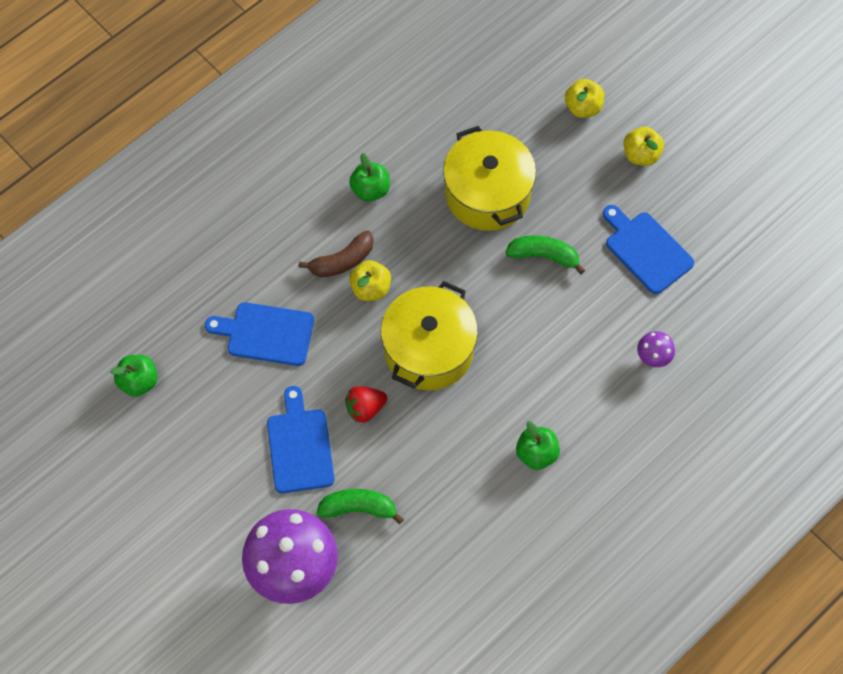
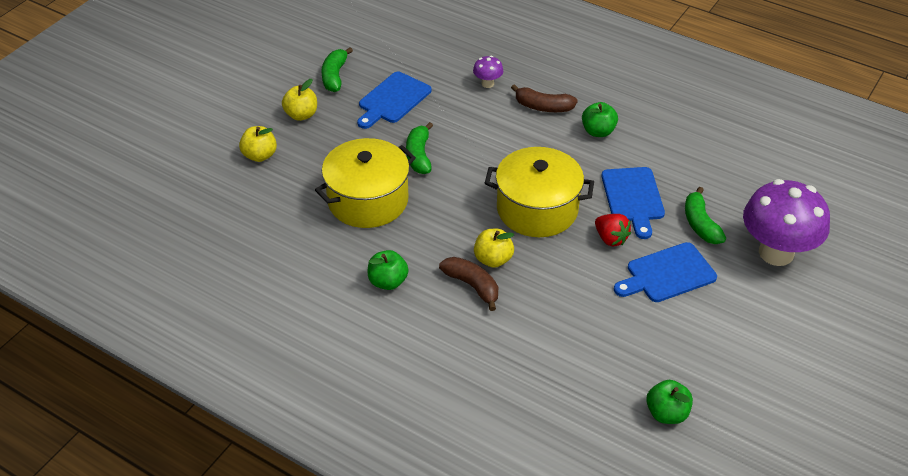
camera: 105 degrees left, 20 degrees down
blue cutting board [205,302,314,366] -> blue cutting board moved to [601,167,665,239]
none -> green banana [321,47,353,92]
none -> brown banana [511,84,578,112]

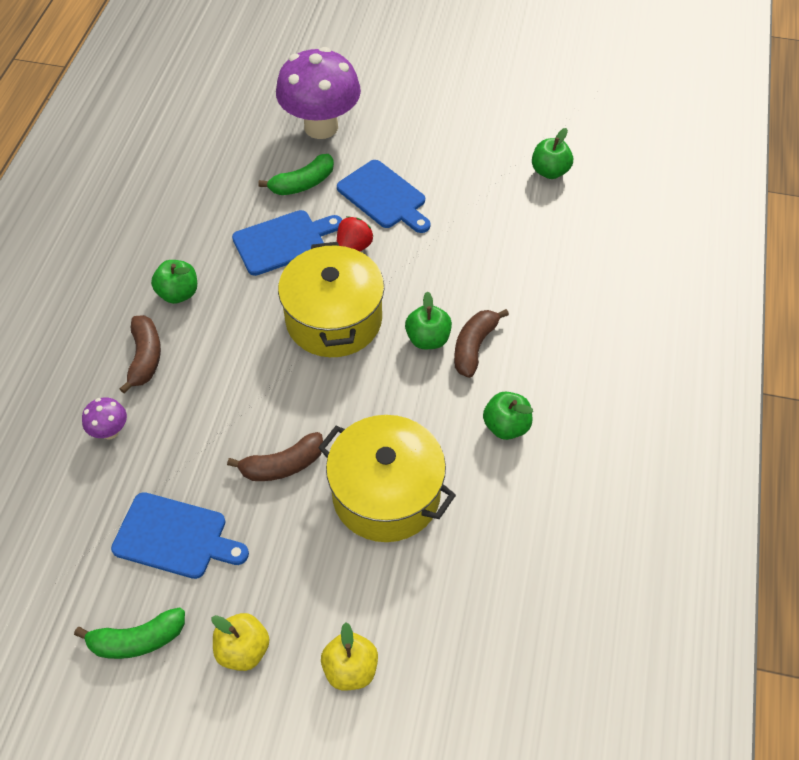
camera: 110 degrees left, 10 degrees up
green banana [406,122,433,174] -> brown banana [227,432,323,481]
yellow apple [474,229,514,268] -> green apple [405,292,452,349]

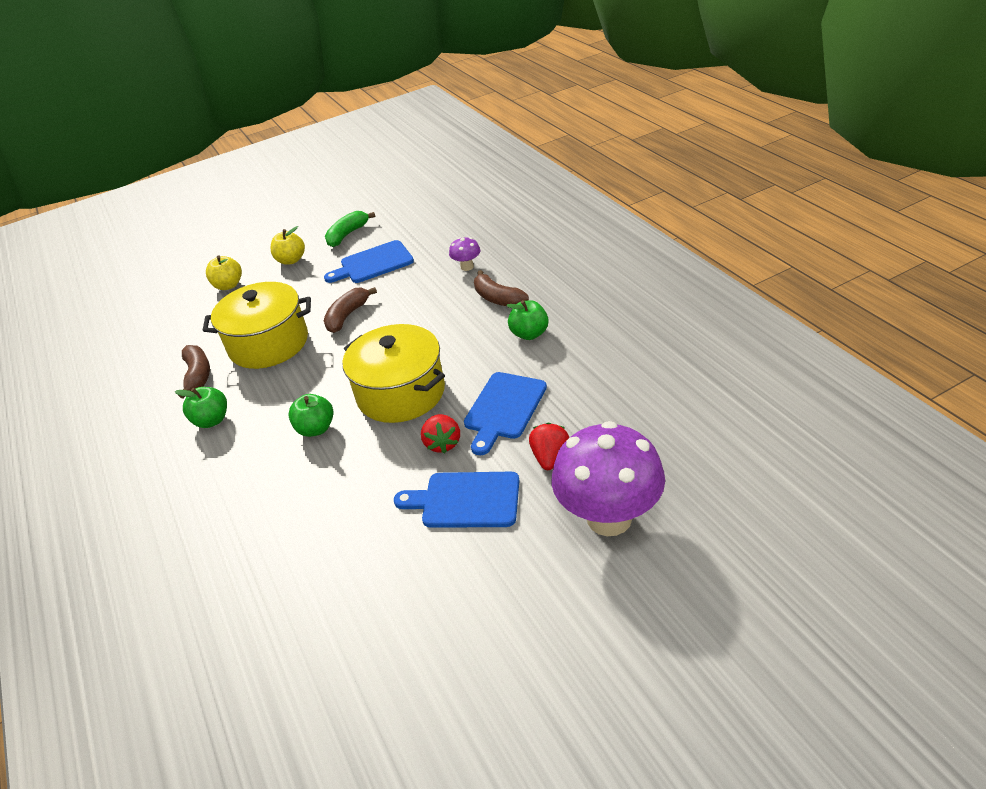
camera: 145 degrees right, 15 degrees down
green banana [258,154,334,195] -> red strawberry [529,423,569,470]
brown banana [454,309,509,378] -> brown banana moved to [178,345,210,398]
green apple [532,128,573,179] -> none

